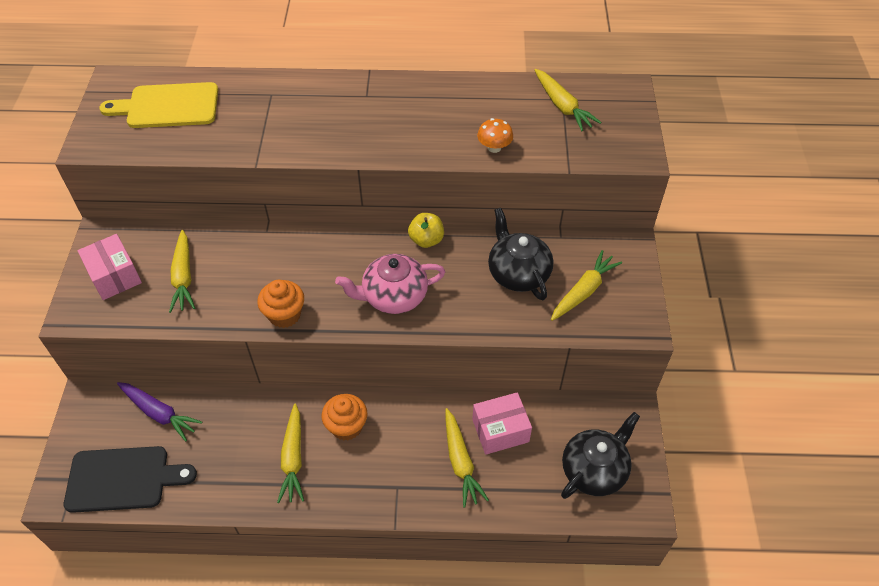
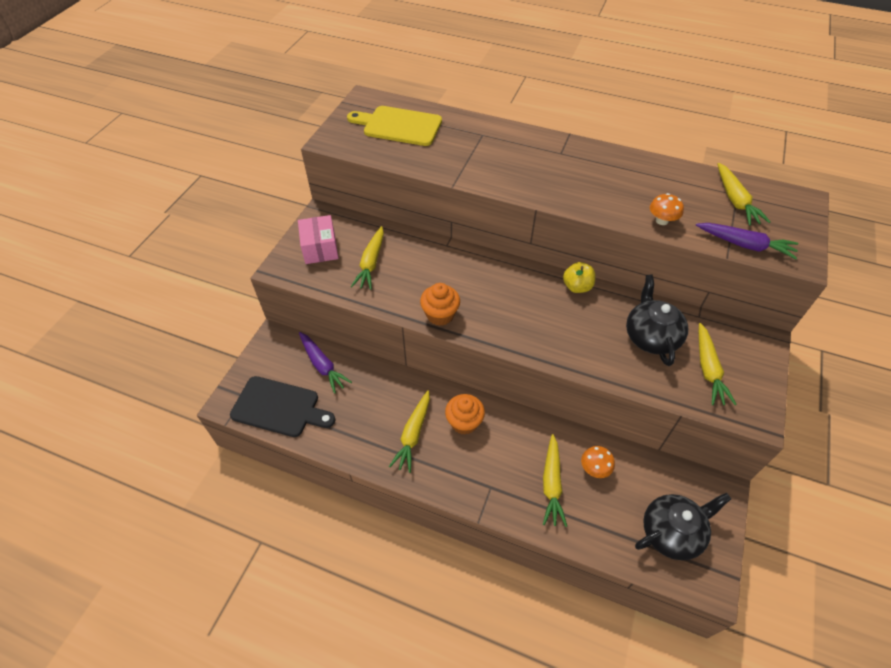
camera: 20 degrees right, 0 degrees up
pink teapot [335,254,445,314] -> none
pink box [472,392,532,455] -> orange mushroom [581,446,615,478]
yellow carrot [551,250,622,321] -> yellow carrot turned 120 degrees clockwise [699,323,737,405]
none -> purple carrot [696,223,799,259]

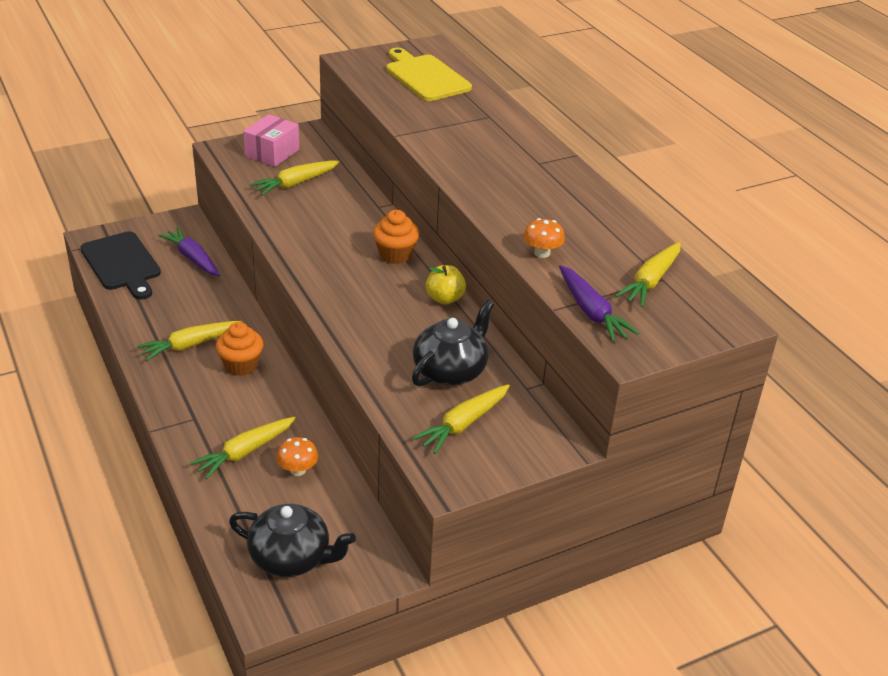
camera: 40 degrees right, 15 degrees down
purple carrot [299,332,352,394] -> purple carrot turned 135 degrees clockwise [158,227,220,276]
orange cupcake [420,283,460,326] -> orange cupcake moved to [373,210,419,264]

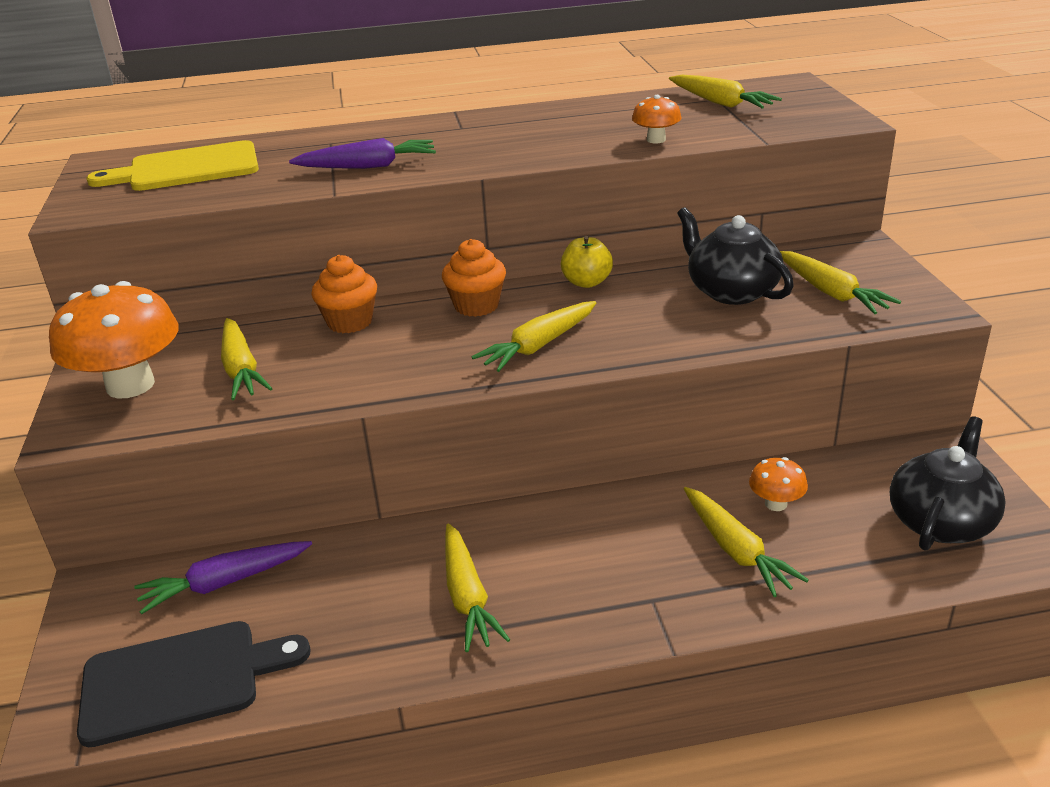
camera: 70 degrees left, 5 degrees down
orange cupcake [216,322,263,376] -> orange cupcake moved to [311,255,377,333]
pink box [243,114,300,167] -> orange mushroom [49,281,179,398]
purple carrot [559,265,640,342] -> purple carrot moved to [289,138,436,169]
none -> yellow carrot [472,301,596,372]

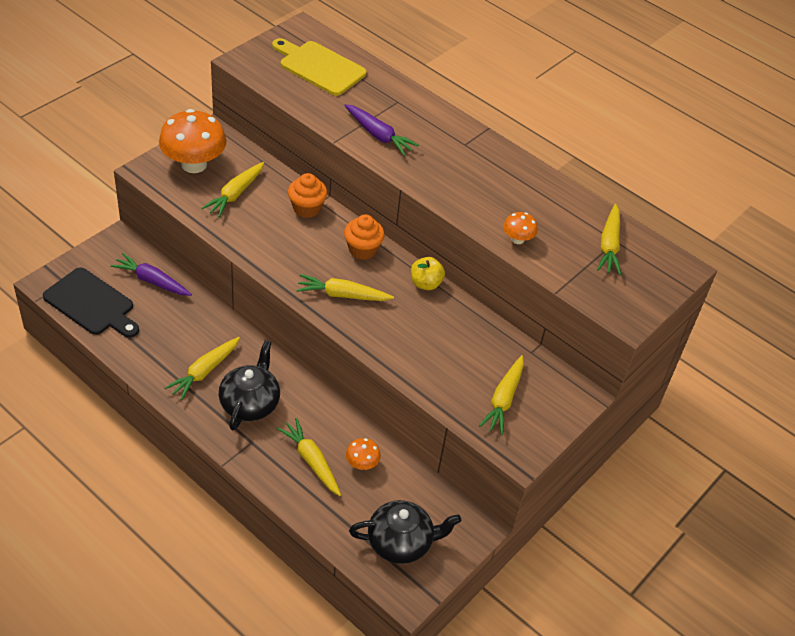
camera: 45 degrees right, 15 degrees up
black teapot [677,207,794,305] -> black teapot moved to [219,340,280,430]
yellow carrot [684,487,809,597] -> yellow carrot turned 120 degrees clockwise [277,418,341,496]

